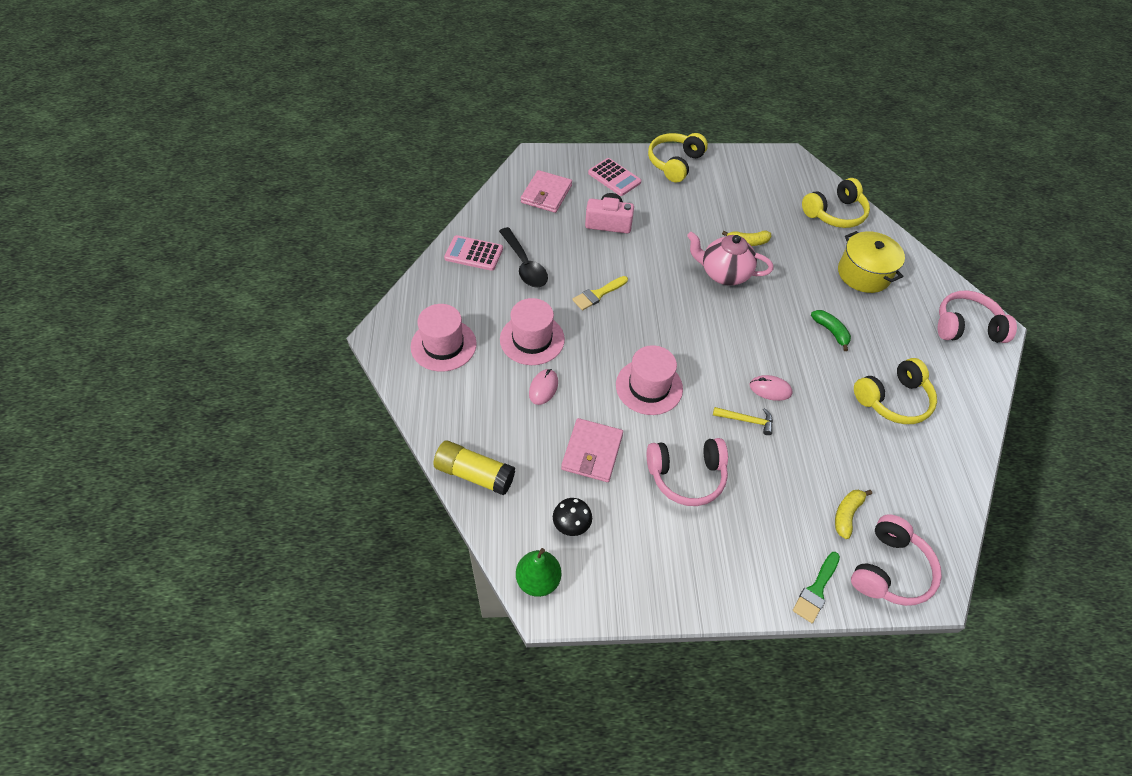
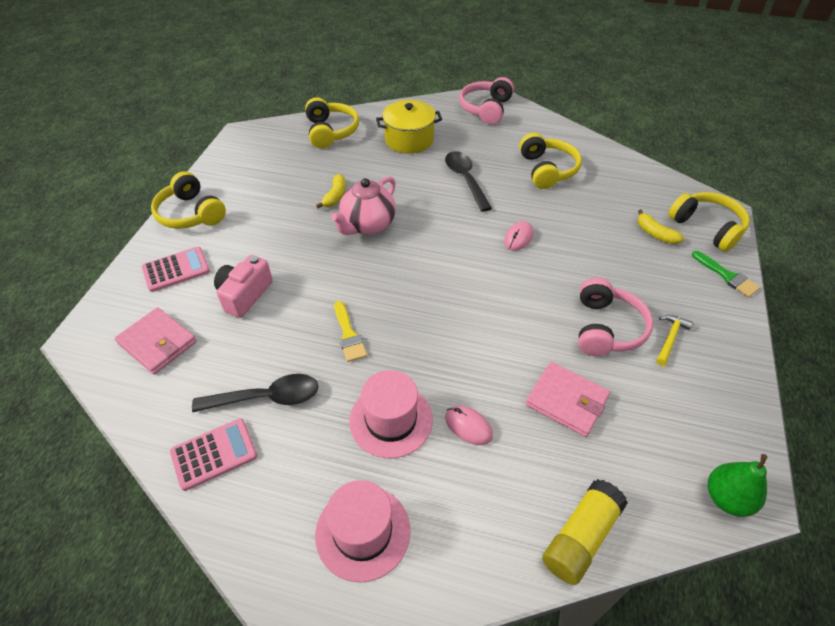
camera: 70 degrees left, 5 degrees down
pink calculator [444,235,503,271] -> pink calculator turned 150 degrees counterclockwise [170,418,257,491]
black mushroom [553,498,592,536] -> none
pink hat [616,345,683,415] -> none
yellow hammer [713,407,773,435] -> yellow hammer moved to [656,315,693,366]
green banana [811,310,851,351] -> black spoon [445,151,492,212]
pink headphones [851,514,942,606] -> yellow headphones [668,192,750,252]

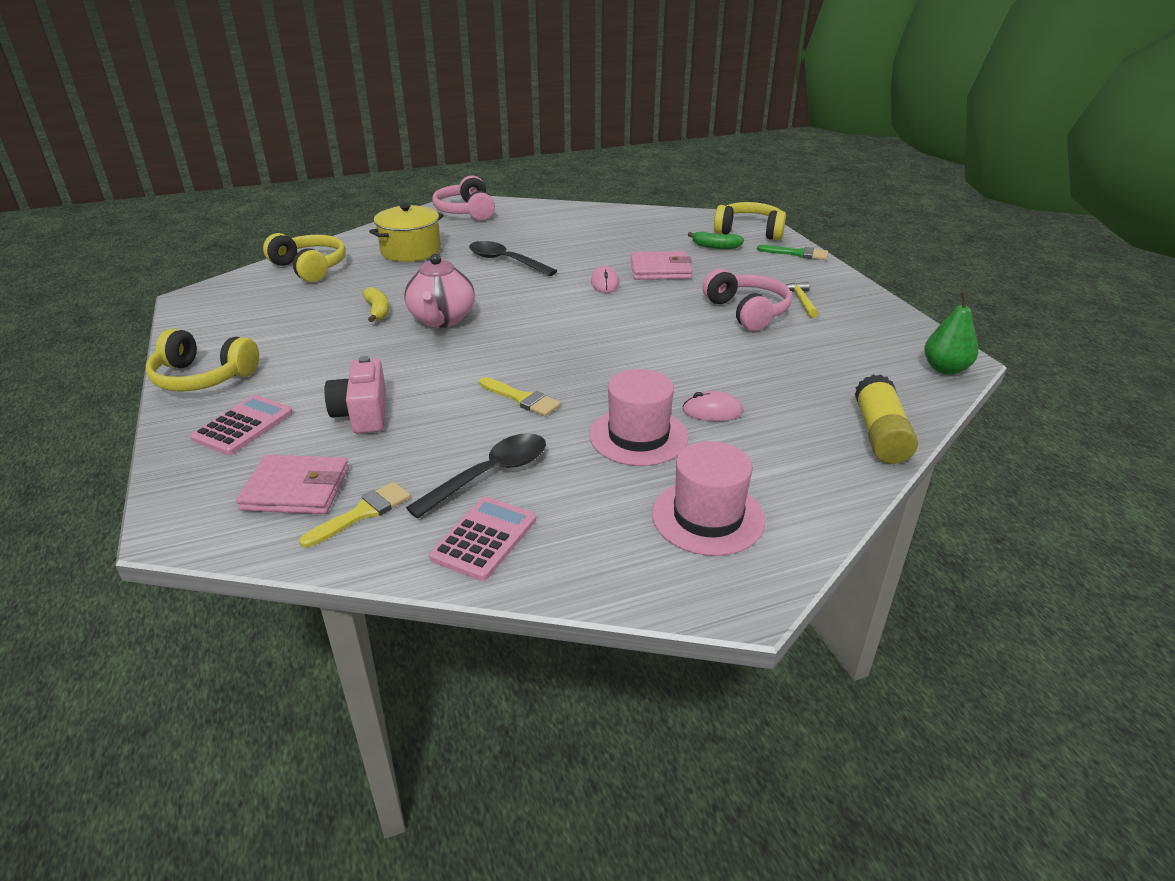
camera: 35 degrees left, 15 degrees down
yellow headphones [519,133,582,189] -> none
pink wallet [526,362,610,437] -> pink wallet moved to [630,251,692,280]
yellow banana [638,209,684,244] -> green banana [688,232,744,249]
none -> yellow brush [299,482,411,547]

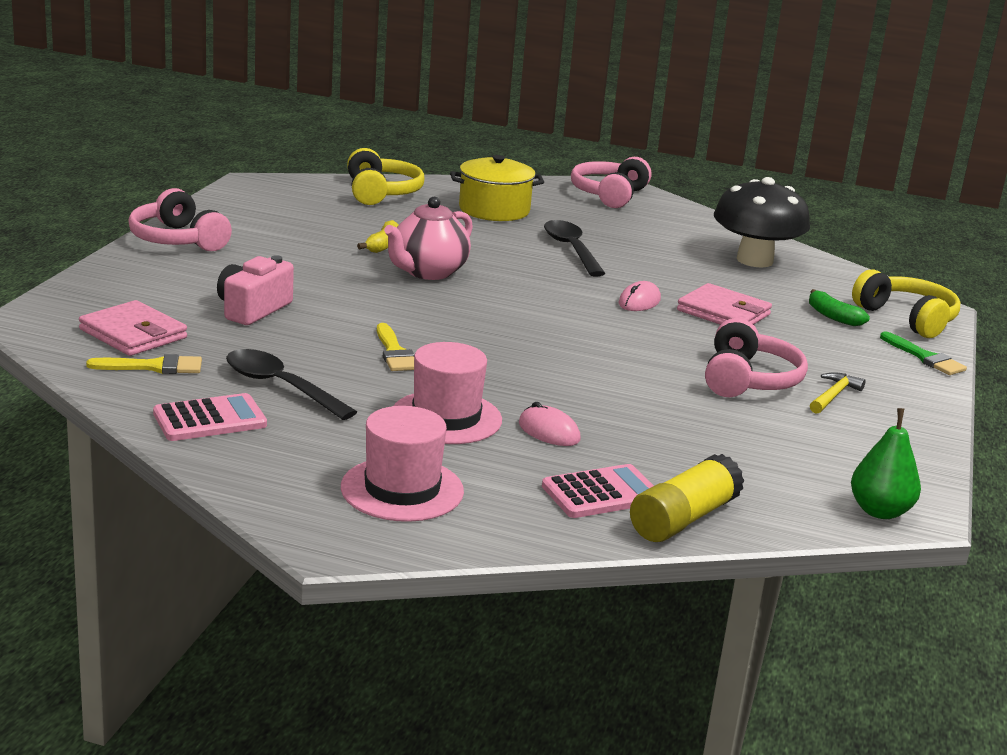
camera: 35 degrees right, 10 degrees down
yellow headphones [146,329,259,392] -> pink headphones [128,188,232,251]
pink calculator [190,395,292,455] -> pink calculator moved to [542,464,654,518]
black spoon [406,433,546,519] -> black spoon turned 135 degrees counterclockwise [226,349,357,420]
none -> black mushroom [714,177,810,268]

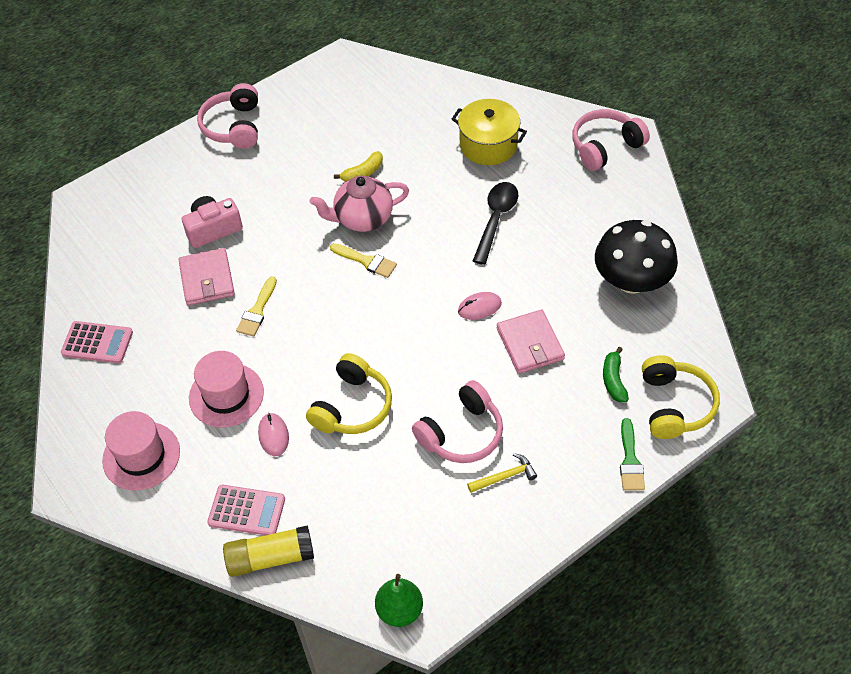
camera: 40 degrees right, 30 degrees up
pink wallet [79,300,187,356] -> pink wallet moved to [178,248,235,306]
yellow brush [86,354,202,374] -> yellow brush moved to [330,243,397,278]
black spoon [226,349,357,420] -> none
yellow headphones [347,148,424,205] -> yellow headphones moved to [306,353,392,434]

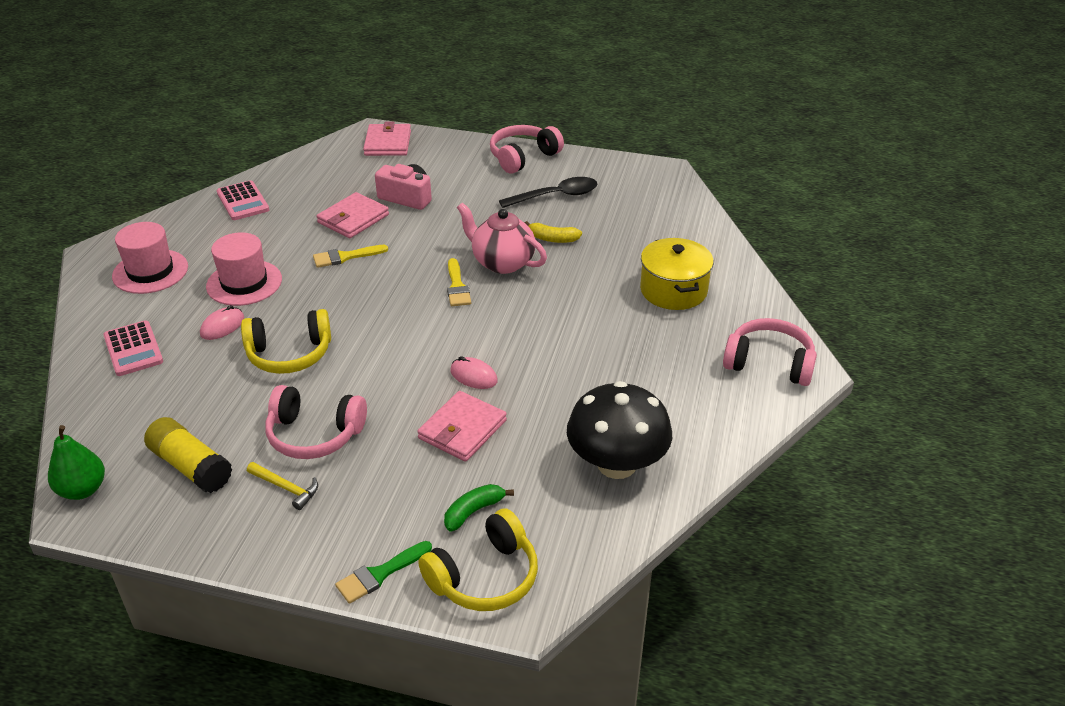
camera: 50 degrees right, 15 degrees down
yellow glue stick [223,525,314,577] -> yellow glue stick moved to [144,417,232,493]
black spoon [473,182,518,265] -> black spoon moved to [499,177,597,208]
none -> pink wallet [363,122,411,156]

